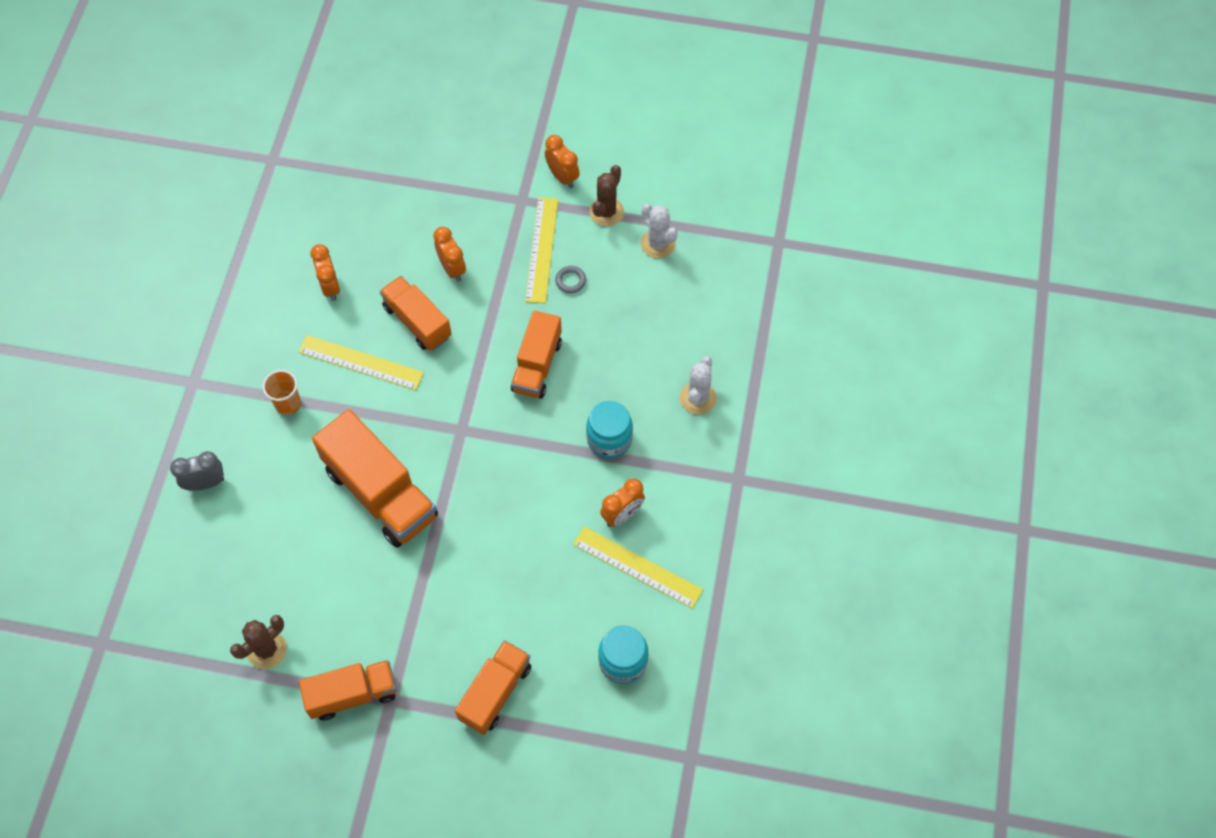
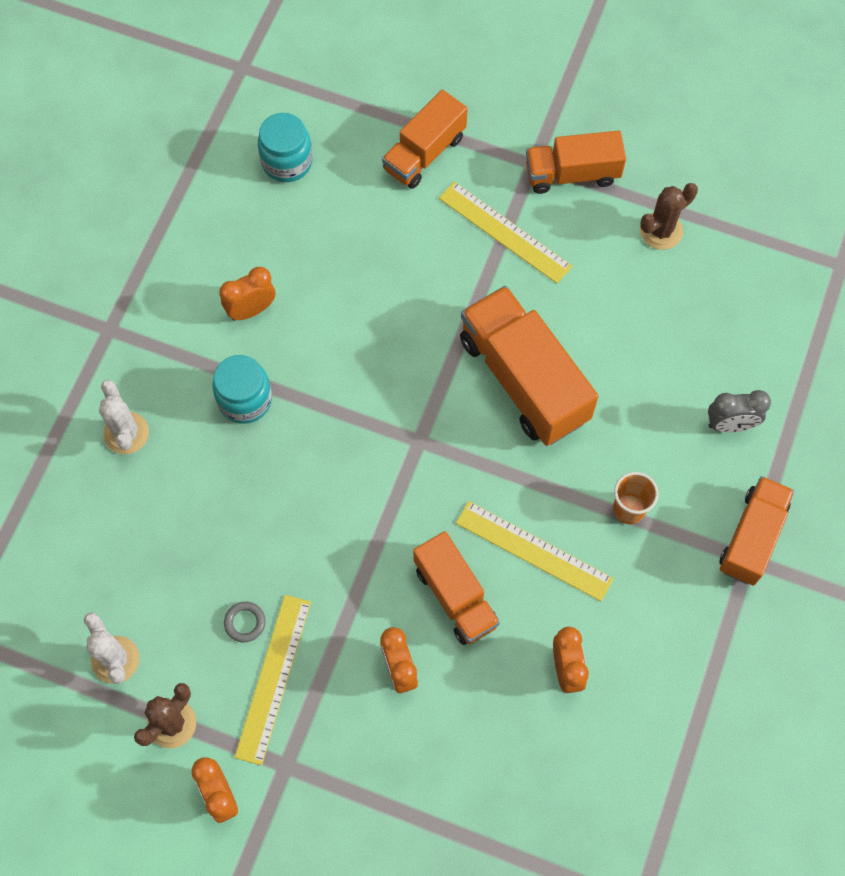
camera: 170 degrees left, 5 degrees up
orange truck [511,310,562,399] -> orange truck moved to [719,476,794,586]
yellow ruler [573,527,703,609] -> yellow ruler moved to [439,181,572,284]
white cactus [680,356,717,415] -> white cactus turned 45 degrees counterclockwise [99,380,149,454]

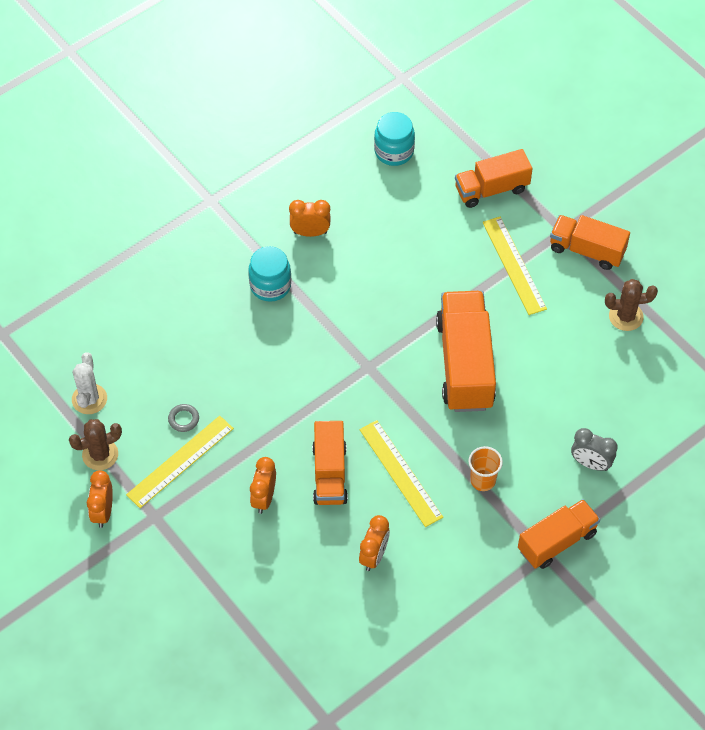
camera: 30 degrees right, 10 degrees down
white cactus [99,380,149,454] -> none

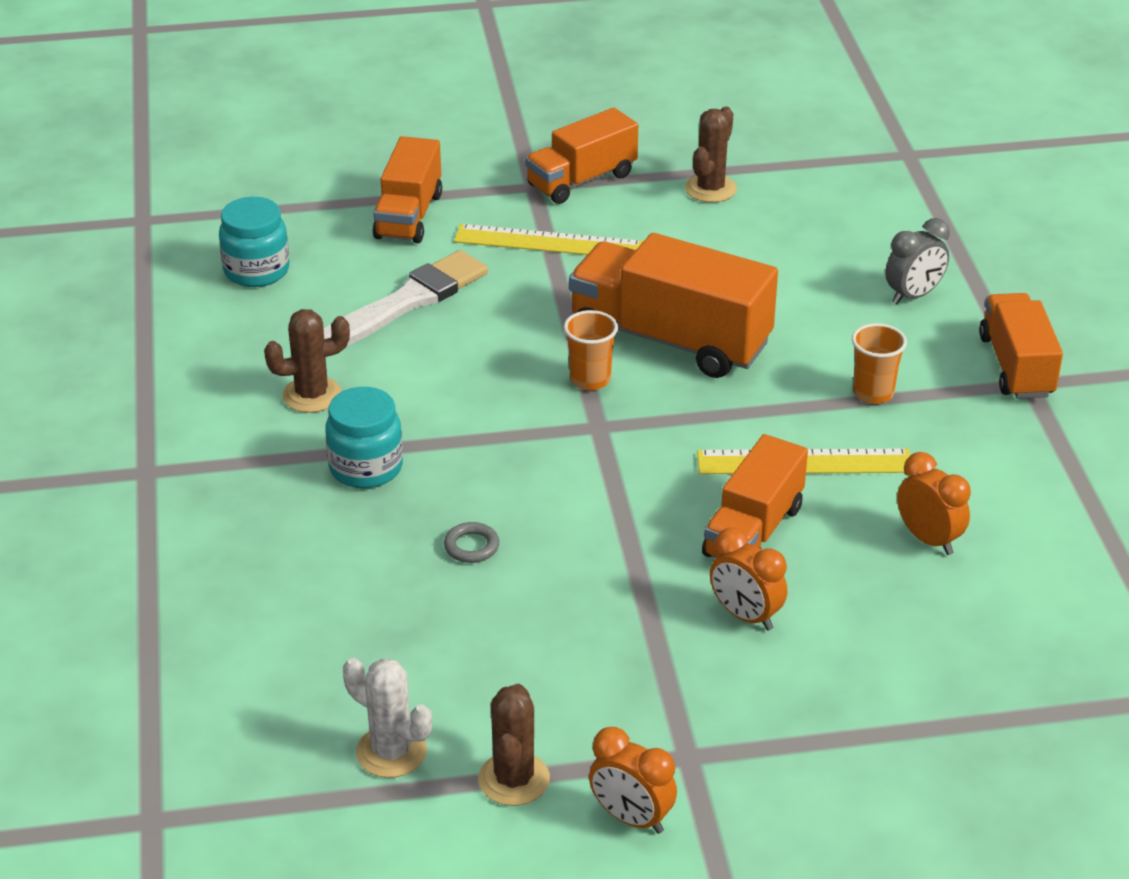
camera: 60 degrees left, 20 degrees down
yellow ruler [126,416,234,508] -> none
grey ring [168,404,199,432] -> grey ring moved to [444,522,499,563]
orange clock [289,200,330,237] -> brown cactus [264,309,350,413]
orange truck [312,421,348,505] -> orange truck turned 90 degrees clockwise [702,434,808,558]
none -> white brush [324,250,488,346]
none -> orange cup [564,310,618,390]

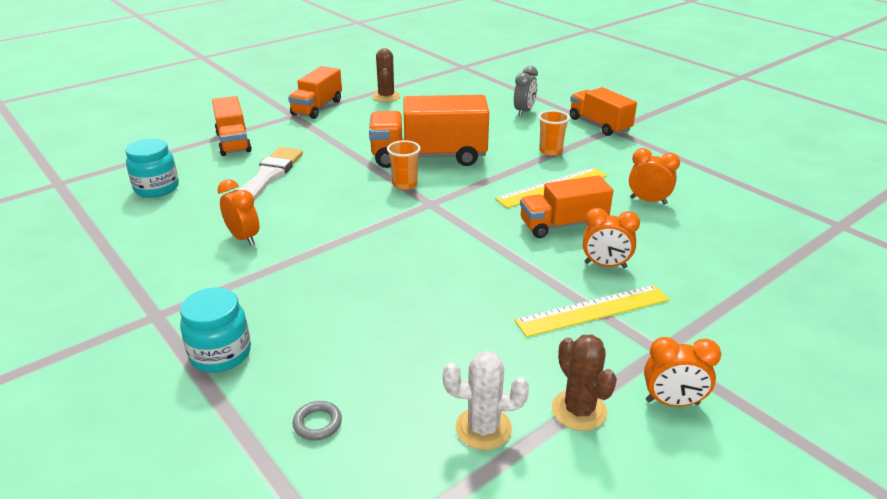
camera: 30 degrees left, 5 degrees down
brown cactus [264,309,350,413] -> orange clock [218,179,259,246]
turquoise jar [325,387,403,488] -> turquoise jar moved to [180,288,251,373]
grey ring [444,522,499,563] -> grey ring moved to [293,401,342,441]
yellow ruler [454,224,644,255] -> yellow ruler moved to [515,285,670,337]
orange truck [702,434,808,558] -> orange truck turned 75 degrees clockwise [520,175,613,238]

